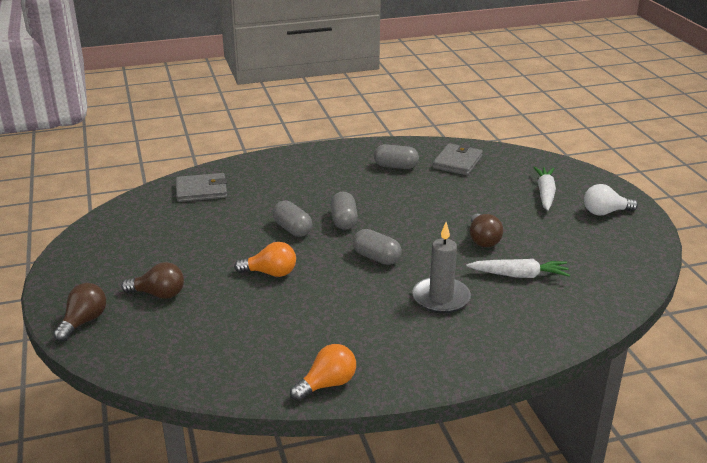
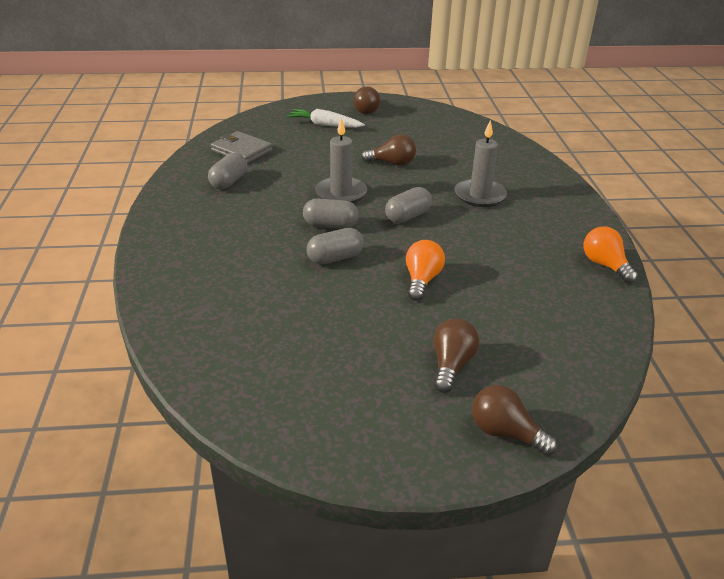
camera: 80 degrees left, 5 degrees up
grey wallet [176,173,227,202] -> none
white carrot [466,259,570,278] -> none
white light bulb [584,184,638,215] -> brown light bulb [353,86,380,114]
none -> grey candle [315,117,367,203]

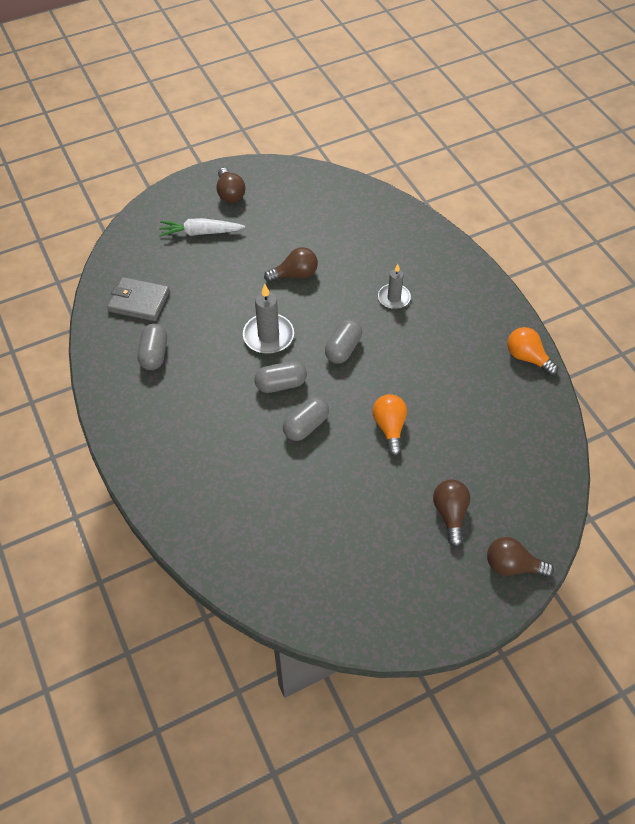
camera: 20 degrees left, 20 degrees up
grey candle [455,120,507,207] -> grey candle [378,264,411,309], size x0.66

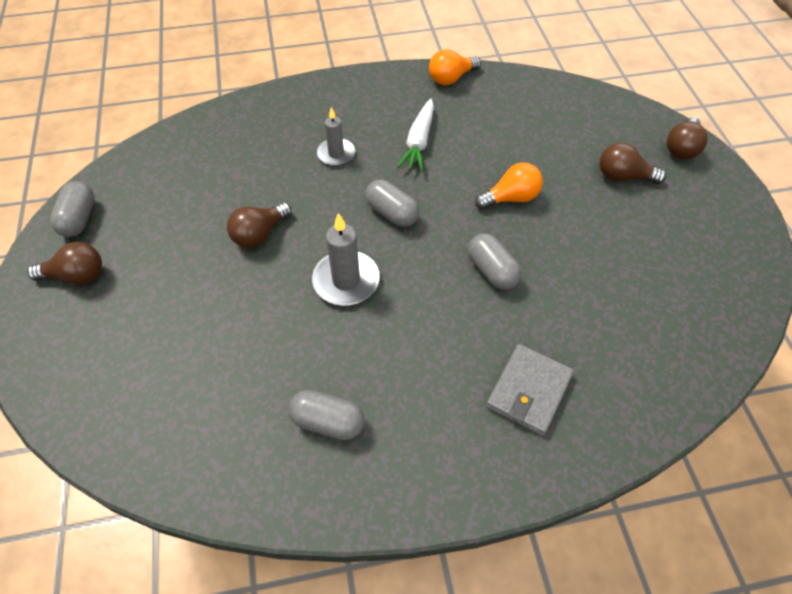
camera: 75 degrees left, 0 degrees up
grey wallet [107,277,170,321] -> grey wallet moved to [486,344,574,436]
white carrot [159,218,245,237] -> white carrot moved to [397,99,434,172]
grey capsule [254,361,307,393] -> grey capsule moved to [50,181,95,237]
brown light bulb [264,247,318,282] -> brown light bulb turned 135 degrees counterclockwise [227,202,292,248]
orange light bulb [372,394,407,456] -> orange light bulb turned 150 degrees clockwise [475,163,543,209]

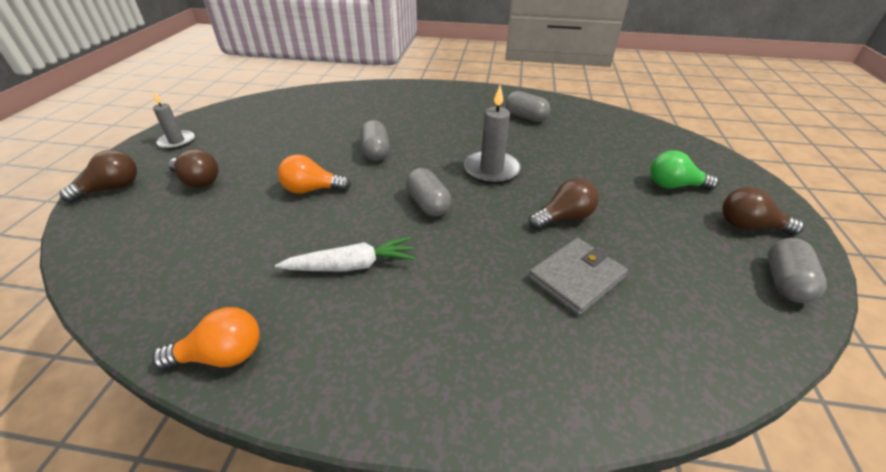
camera: 160 degrees left, 15 degrees down
grey candle [317,107,355,166] -> grey candle moved to [153,92,195,150]
white carrot [397,99,434,172] -> white carrot turned 45 degrees clockwise [275,237,415,271]
grey wallet [486,344,574,436] -> grey wallet moved to [528,238,628,316]
none -> green light bulb [650,150,719,190]

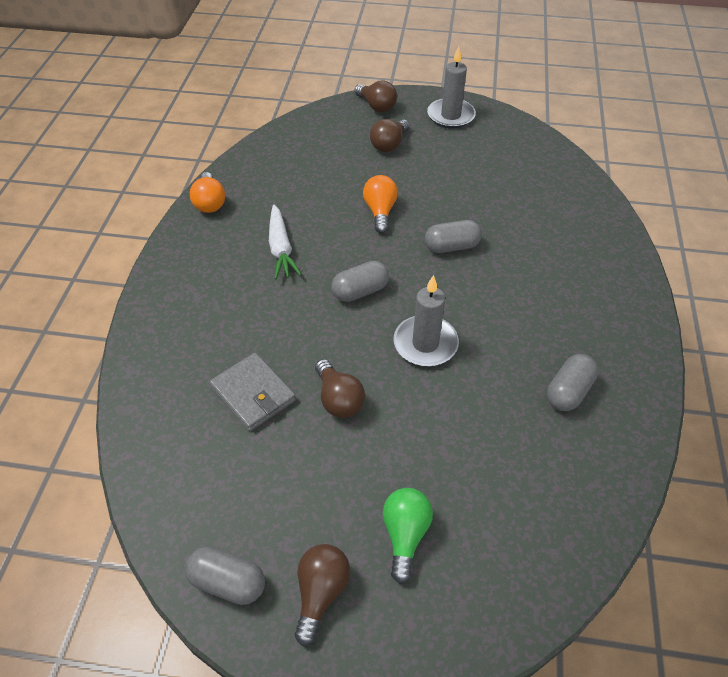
camera: 90 degrees right, 10 degrees up
grey candle [153,92,195,150] -> grey candle [427,46,476,129], size x1.52

